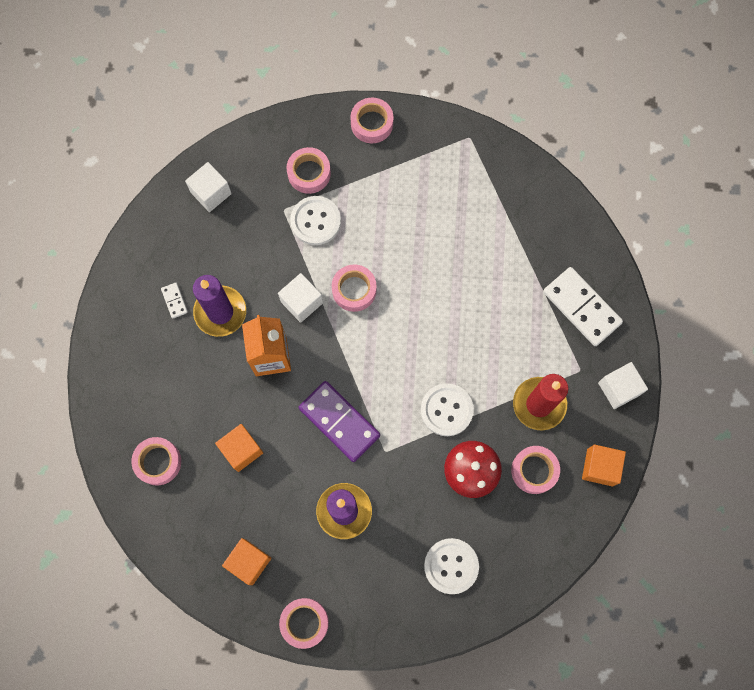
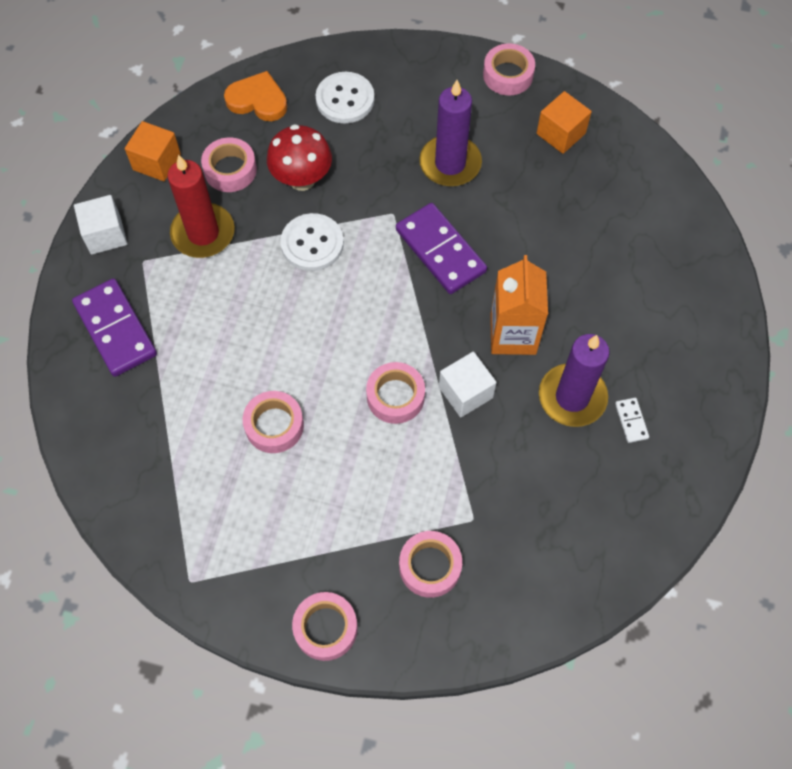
camera: 170 degrees left, 10 degrees down
pink tape [131,437,181,485] -> pink tape moved to [243,391,304,453]
white cube [185,162,232,212] -> none
orange cube [215,424,263,472] -> none
white button [290,196,341,245] -> none
white domino [543,267,623,346] -> purple domino [72,278,157,377]
none -> orange heart [224,71,287,121]

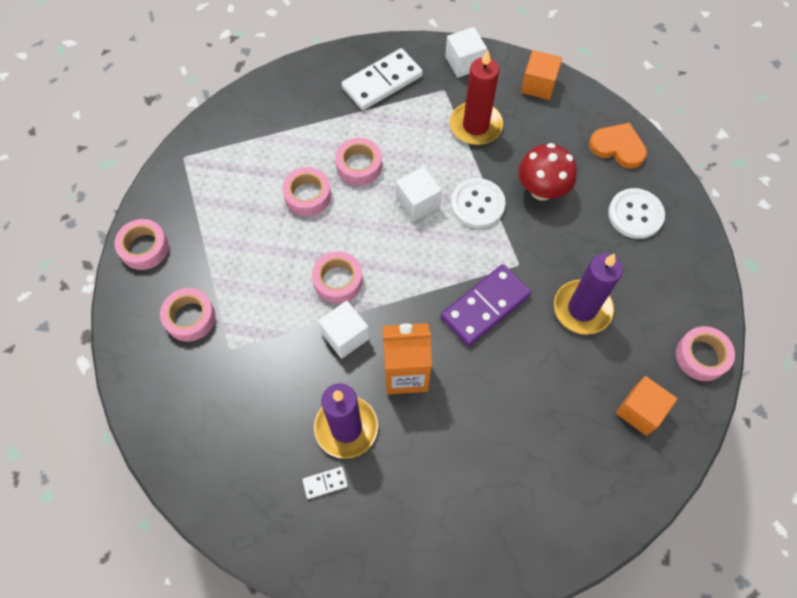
camera: 85 degrees right, 0 degrees up
purple domino [72,278,157,377] -> white domino [342,48,423,110]
pink tape [201,137,257,192] -> pink tape moved to [335,138,382,186]
orange heart [224,71,287,121] -> orange heart turned 75 degrees counterclockwise [589,123,647,169]
none -> white cube [396,167,442,222]

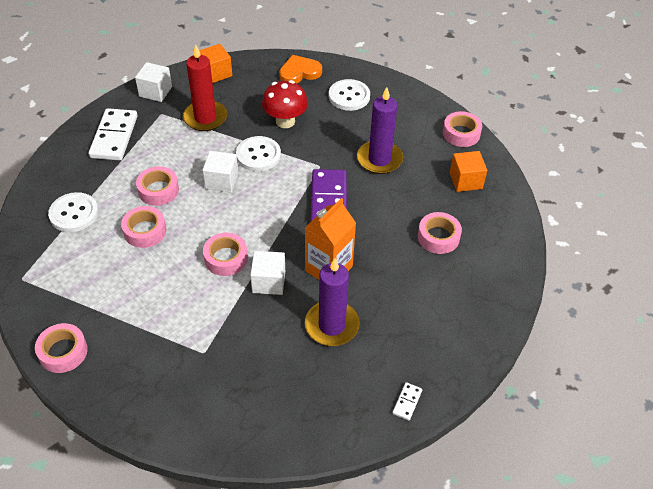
camera: 50 degrees left, 15 degrees down
pink tape [160,288,216,342] -> pink tape moved to [418,212,462,254]
white domino [302,467,348,499] -> white domino moved to [392,382,422,420]
none -> white button [48,192,98,232]

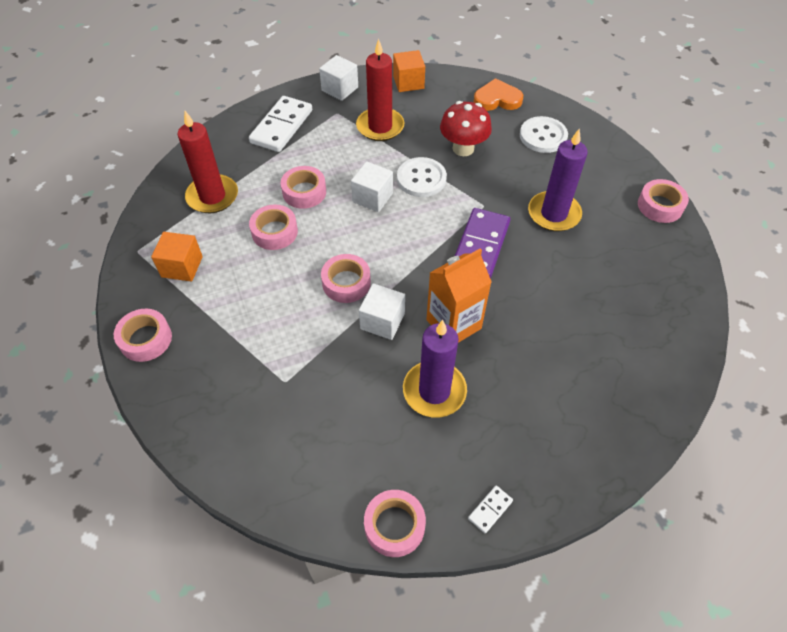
camera: 20 degrees right, 5 degrees up
white button [48,192,98,232] -> red candle [178,111,238,213]
pink tape [418,212,462,254] -> pink tape moved to [364,490,426,557]
orange cube [450,151,487,192] -> orange cube moved to [151,232,203,281]

